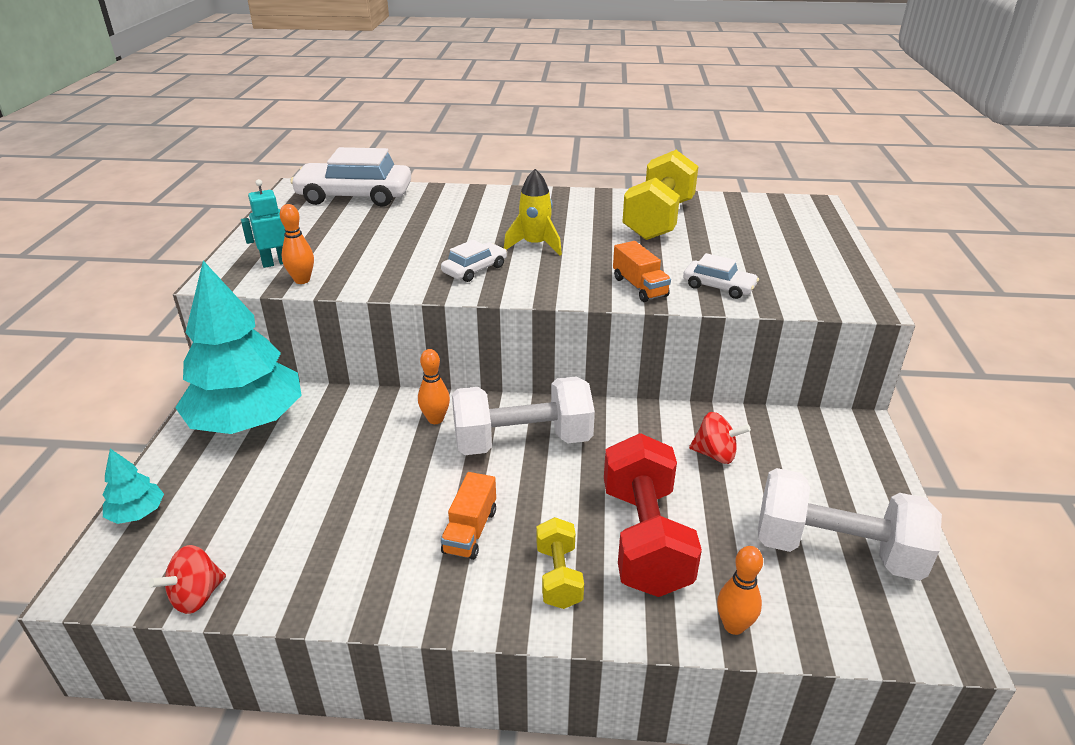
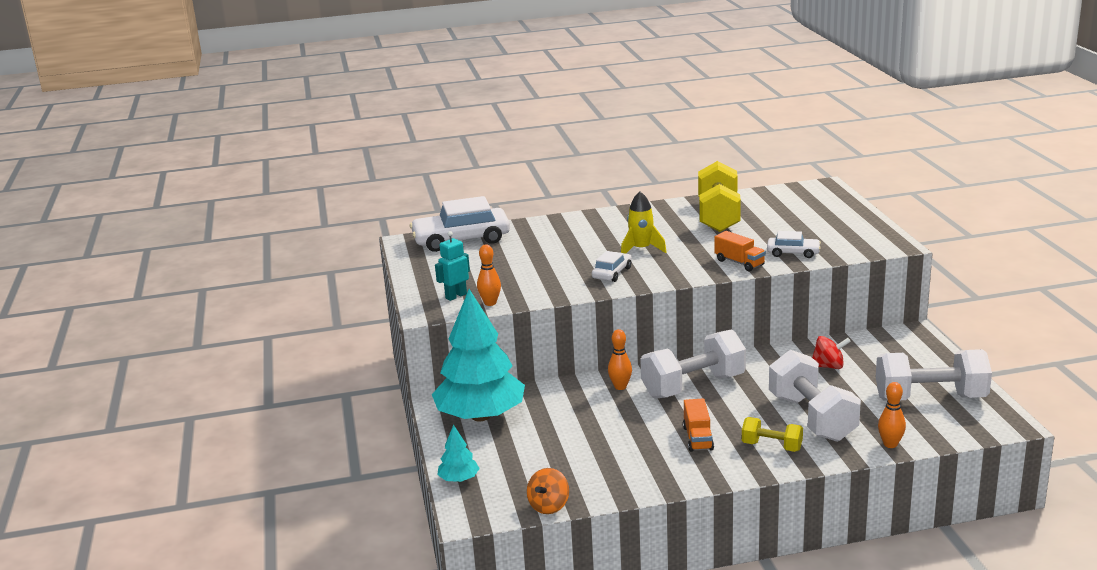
camera: 15 degrees left, 10 degrees down
red spinning top [149,545,226,614] -> orange spinning top [527,468,569,514]
yellow dumbbell [536,517,584,609] -> yellow dumbbell turned 45 degrees counterclockwise [742,417,803,452]
red dumbbell [604,433,702,597] -> white dumbbell [769,350,861,442]

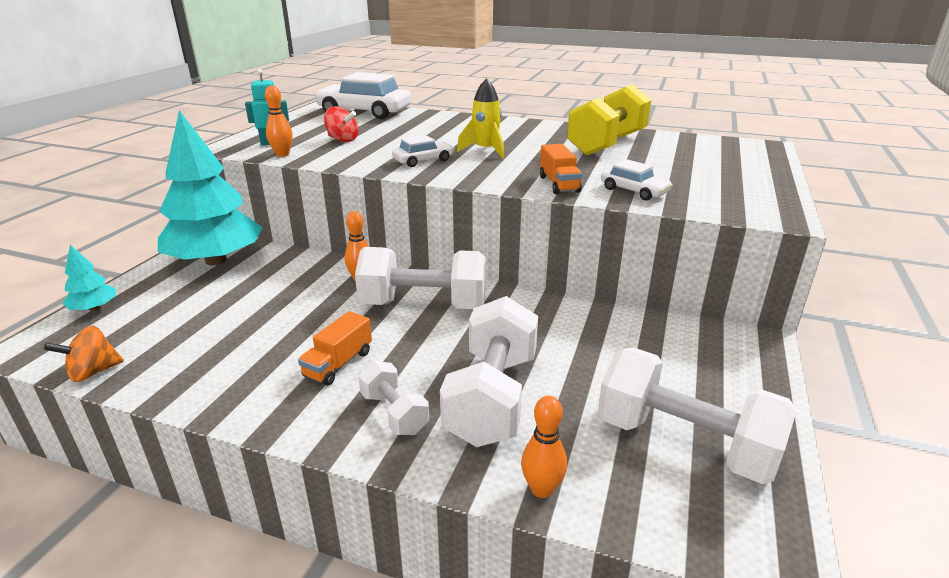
camera: 30 degrees right, 5 degrees up
yellow dumbbell [742,417,803,452] -> white dumbbell [358,361,429,435]
red spinning top [812,336,851,369] -> red spinning top moved to [324,106,358,142]

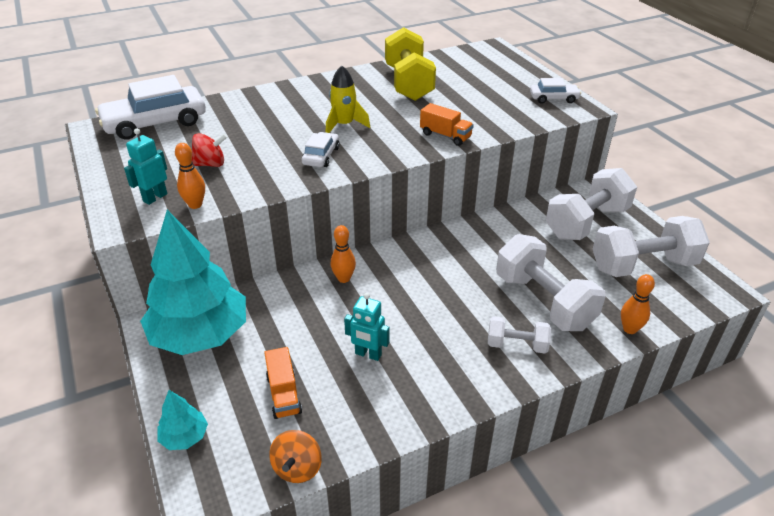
camera: 45 degrees left, 10 degrees up
orange truck [298,311,372,386] -> orange truck moved to [264,347,302,419]
white dumbbell [355,247,486,309] -> white dumbbell moved to [546,168,637,240]
white car [601,159,673,201] -> white car moved to [530,78,581,104]
none -> turquoise robot [344,293,390,361]

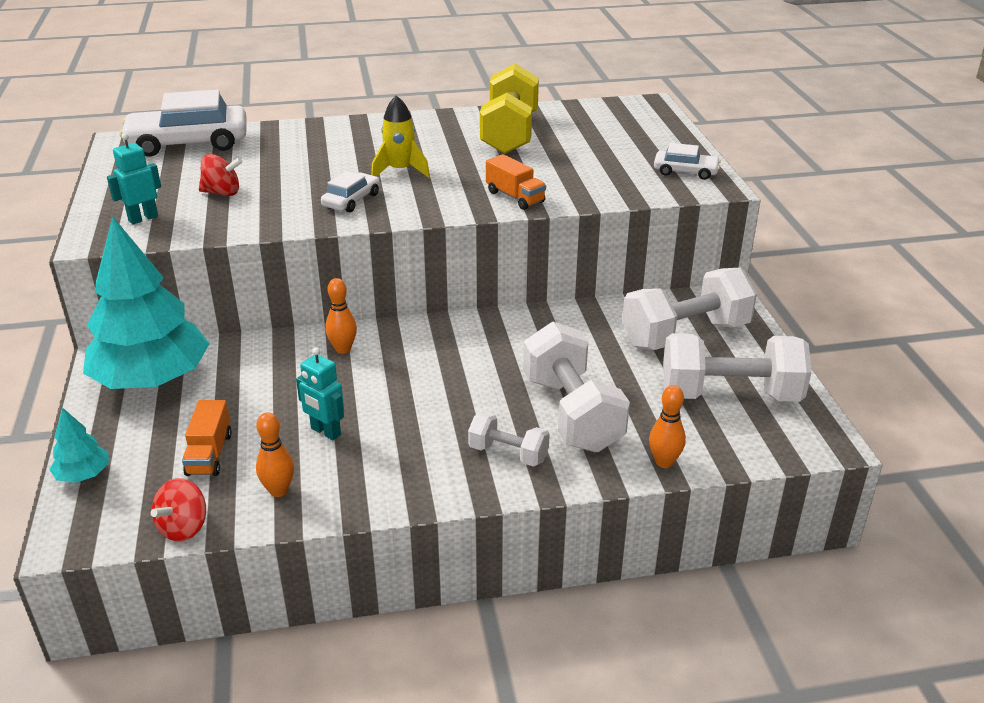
camera: 15 degrees right, 5 degrees down
orange bowling pin [175,143,205,209] -> orange bowling pin moved to [256,412,294,497]
orange spinning top [269,430,322,483] -> red spinning top [151,478,206,542]

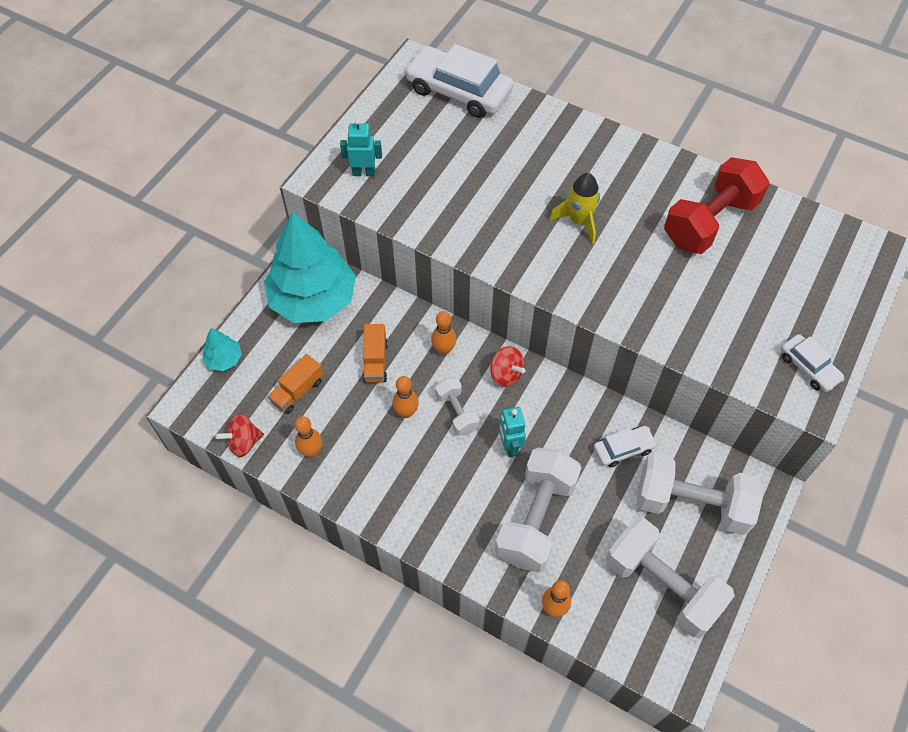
camera: 40 degrees right, 25 degrees up
red spinning top [199,154,243,196] -> red spinning top moved to [490,346,525,387]
turquoise robot [296,347,344,440] -> turquoise robot moved to [499,407,526,457]
white car [321,171,380,212] -> white car moved to [594,426,657,468]
white dumbbell [468,412,550,467] -> white dumbbell moved to [435,377,480,436]
yellow dumbbell [480,63,539,154] -> red dumbbell [664,157,770,254]
orange truck [486,154,546,210] -> orange truck moved to [362,324,388,383]
none -> orange bowling pin [392,376,419,418]

